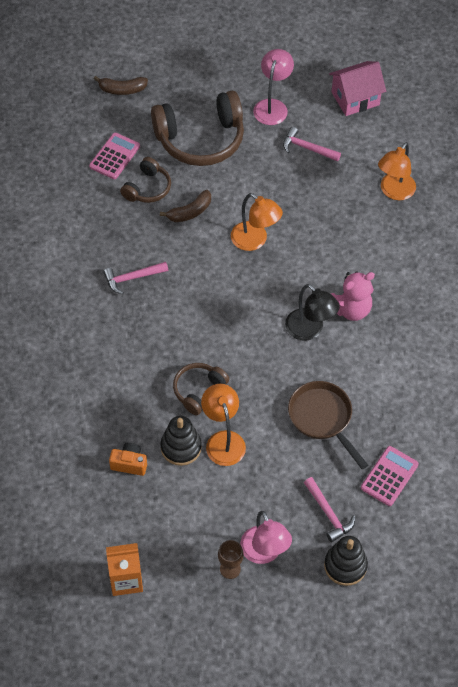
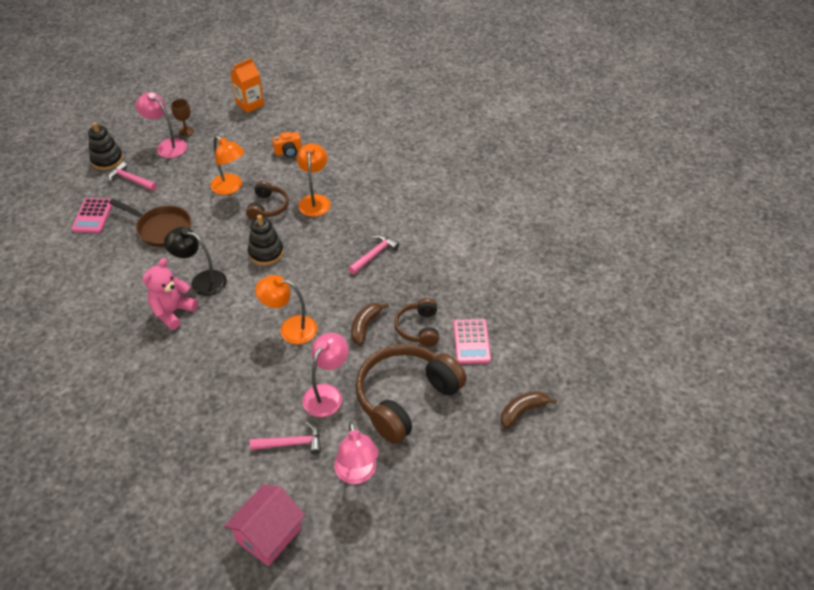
camera: 150 degrees right, 10 degrees down
black stacking toy [160,416,202,466] -> black stacking toy moved to [248,215,284,265]
orange lamp [378,142,416,200] -> orange lamp moved to [297,143,331,217]
none -> pink lamp [303,333,349,417]

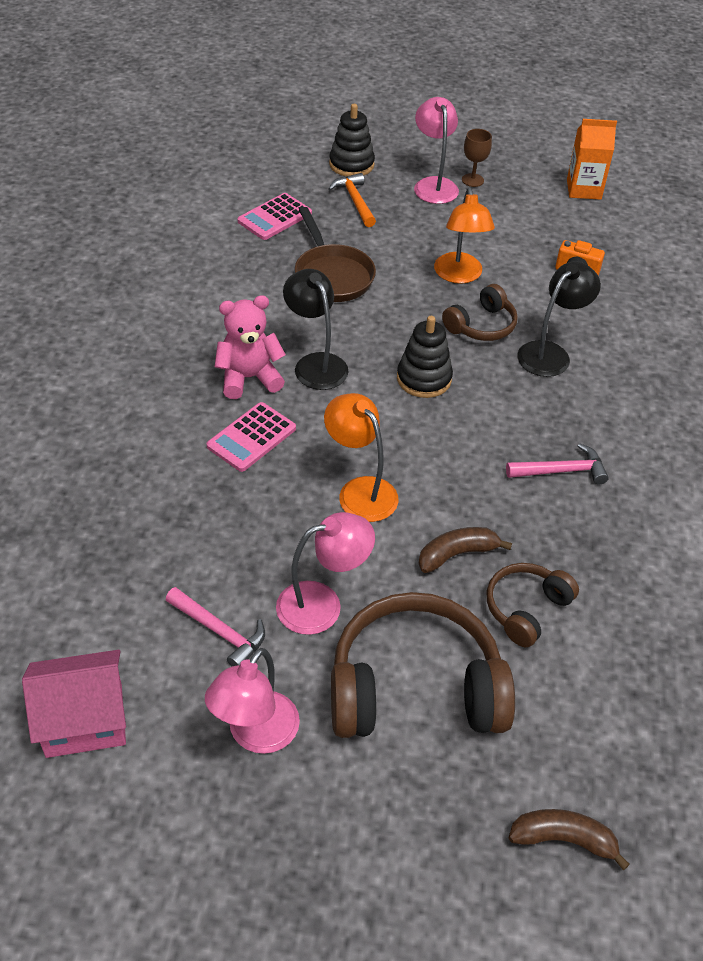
camera: 40 degrees right, 0 degrees up
pink hammer [108,161,157,191] -> orange hammer [328,173,376,227]
orange lamp [297,143,331,217] -> black lamp [518,261,601,377]
pink calculator [453,319,491,364] -> pink calculator moved to [206,402,296,472]

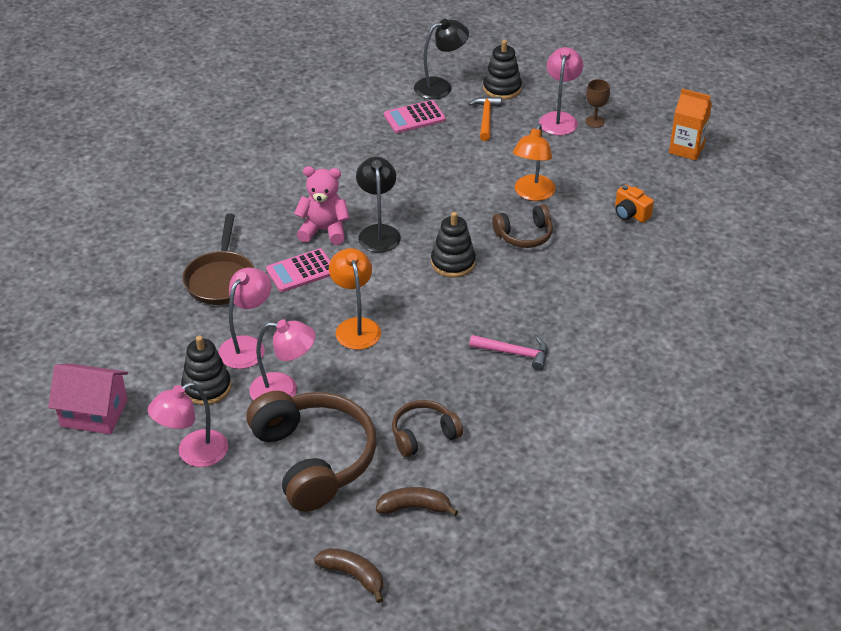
camera: 25 degrees right, 5 degrees down
pink hammer [166,587,265,667] -> black stacking toy [181,336,231,405]
brown pan [295,207,376,302] -> brown pan moved to [183,214,254,305]
brown headphones [331,592,515,738] -> brown headphones turned 45 degrees clockwise [246,391,376,512]
brown banana [418,527,512,573] -> brown banana moved to [376,487,458,516]
black lamp [518,261,601,377] -> black lamp moved to [414,19,469,99]
none -> pink lamp [218,268,271,369]

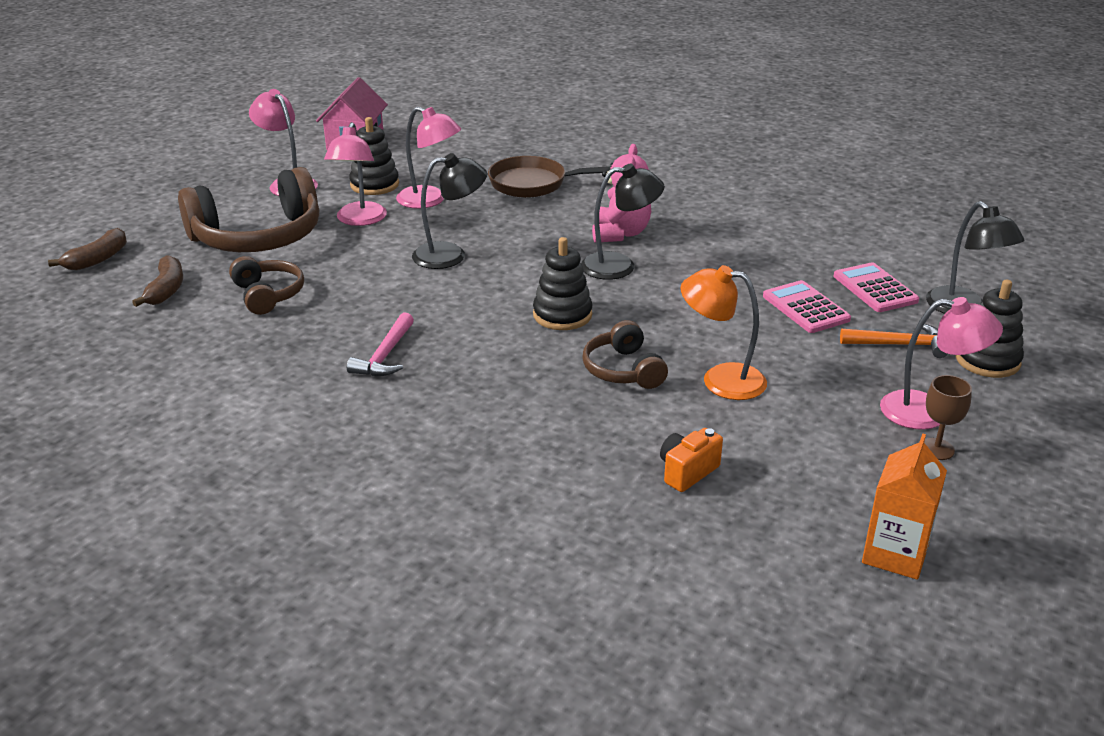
camera: 90 degrees right, 10 degrees down
pink calculator [266,249,330,292] -> pink calculator moved to [763,280,851,333]
orange lamp [329,248,381,350] -> black lamp [412,153,487,269]

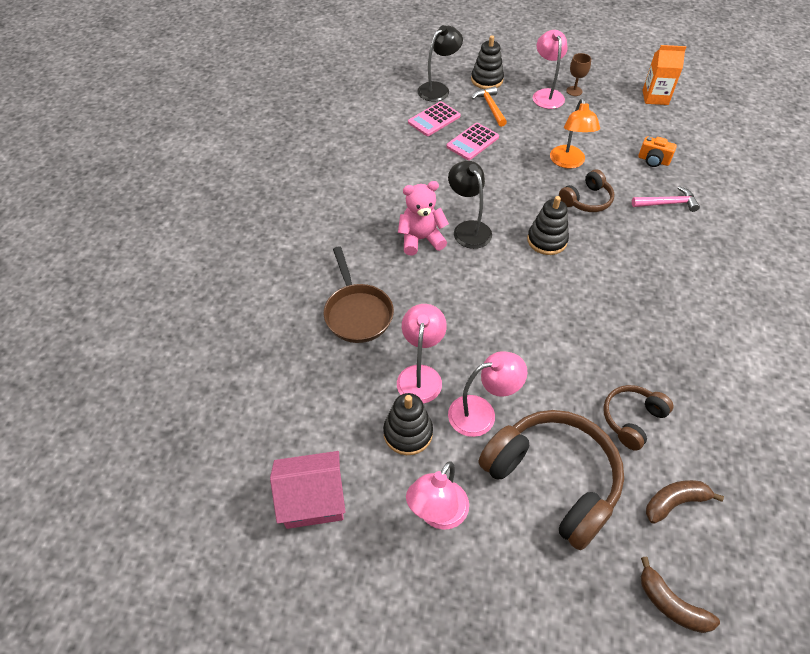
camera: 110 degrees left, 20 degrees up
brown banana [48,228,127,271] -> brown banana turned 150 degrees counterclockwise [641,557,720,633]
pink hammer [347,312,414,376] -> pink hammer moved to [632,186,700,212]
black lamp [412,153,487,269] -> none

